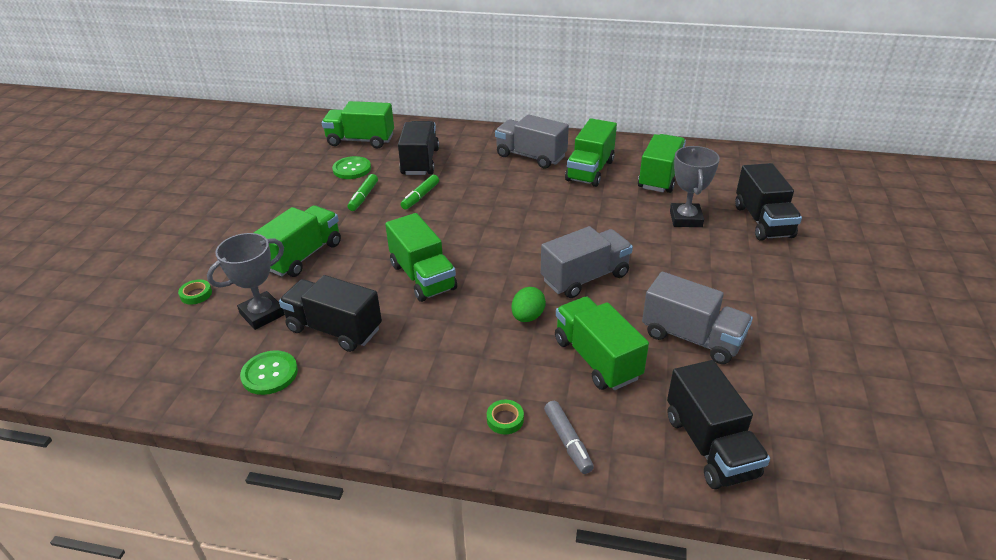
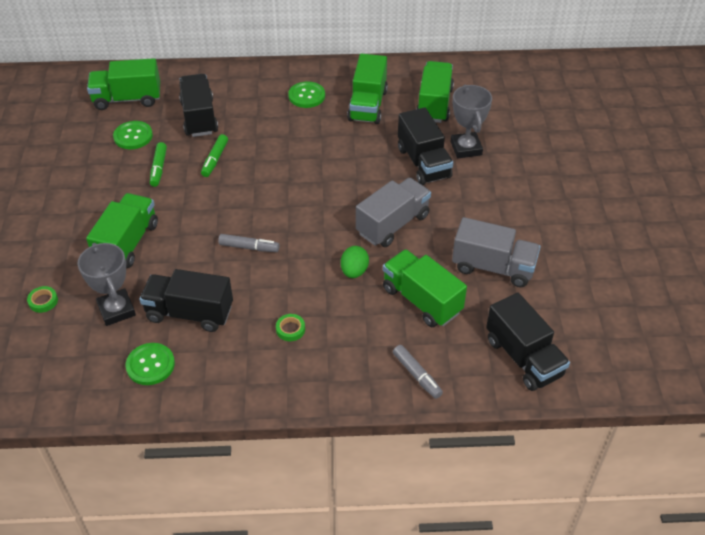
camera: 15 degrees left, 10 degrees up
grey trophy [207,233,285,330] -> grey trophy turned 60 degrees counterclockwise [78,243,136,326]
green truck [385,213,457,302] -> grey marker [218,234,279,252]
green tape [487,400,524,434] -> green tape moved to [276,314,305,341]
grey truck [495,114,569,169] -> green button [288,81,325,108]
black truck [735,163,802,241] -> black truck moved to [398,107,453,185]

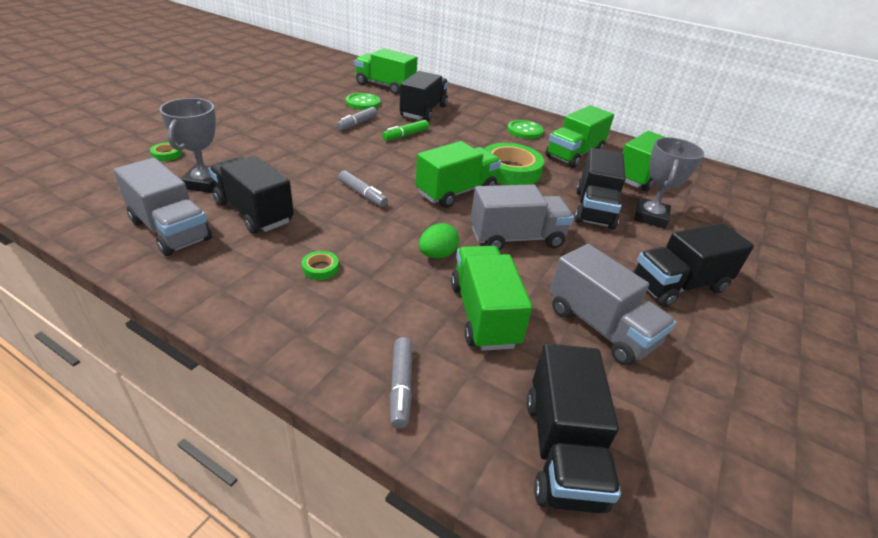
camera: 30 degrees right, 10 degrees down
green truck [86,193,158,268] -> green truck moved to [415,141,501,208]
green button [126,343,175,385] -> grey truck [114,158,212,256]
green marker [150,142,167,187] -> grey marker [336,107,377,131]
none -> green tape [484,143,544,185]
none -> black truck [633,223,754,307]

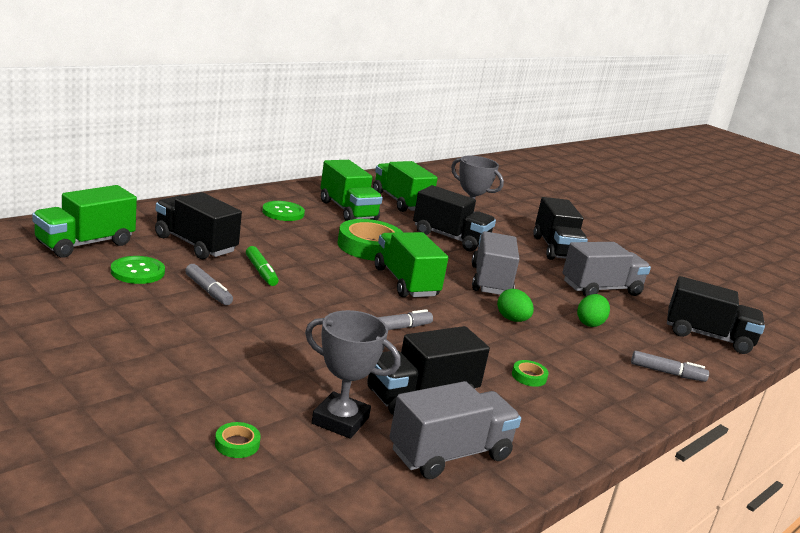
camera: 75 degrees left, 15 degrees down
green truck [451,246,532,351] -> green egg [577,294,610,327]

